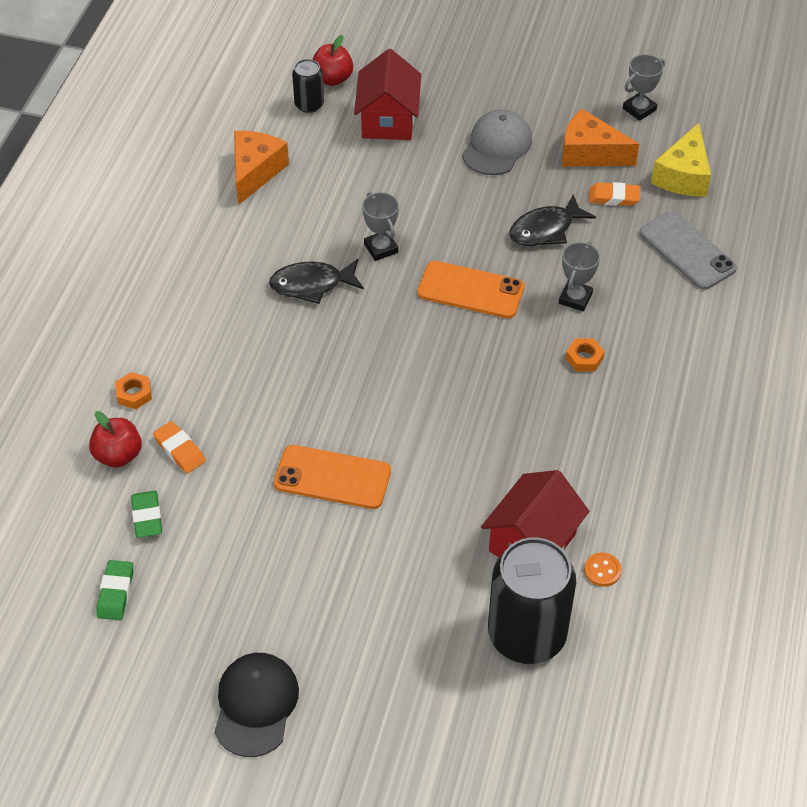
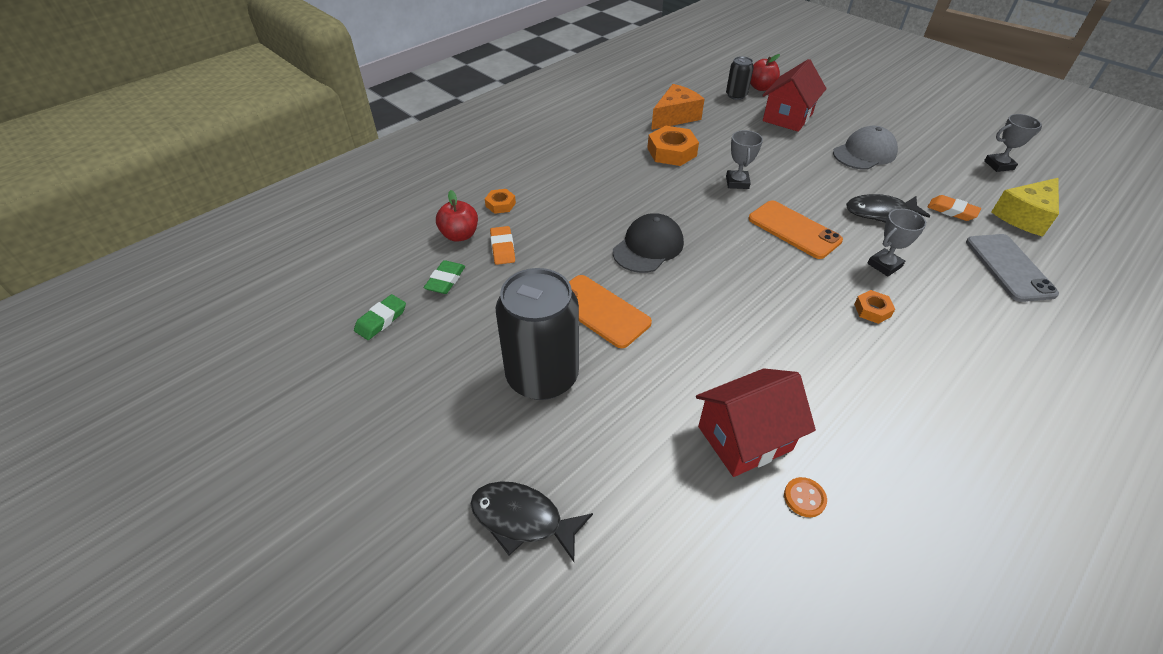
camera: 30 degrees right, 5 degrees down
black cap [214,653,299,757] -> black cap moved to [613,213,684,273]
black fish [269,259,364,304] -> black fish moved to [471,481,593,562]
black can [488,538,576,664] -> black can moved to [495,268,579,400]
orange cheese [562,109,639,167] -> none
none -> orange nut [647,126,699,166]

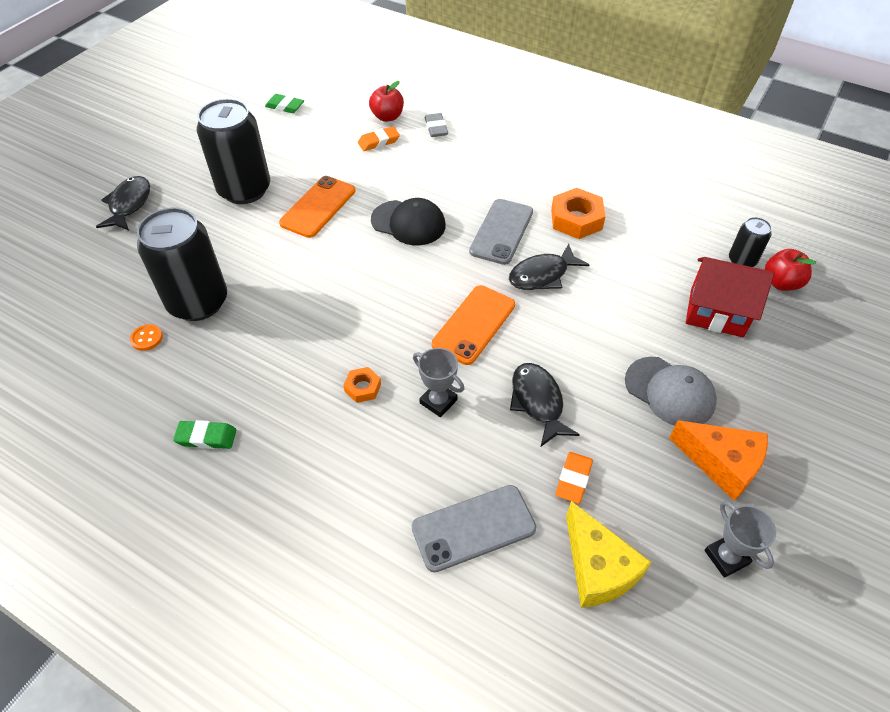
camera: 75 degrees right, 5 degrees up
green eraser [424,260,465,294] -> green eraser moved to [173,420,236,449]
orange nut [485,189,516,214] -> grey eraser [425,113,448,137]
orange cheese [651,84,705,130] -> orange cheese moved to [669,420,768,501]
red house [696,368,816,477] -> black can [137,207,227,321]
grey trophy [726,130,763,189] -> black fish [509,243,589,290]
yellow cheese [991,178,1059,236] -> yellow cheese turned 150 degrees counterclockwise [566,501,652,608]
none -> grey phone [469,199,533,265]

